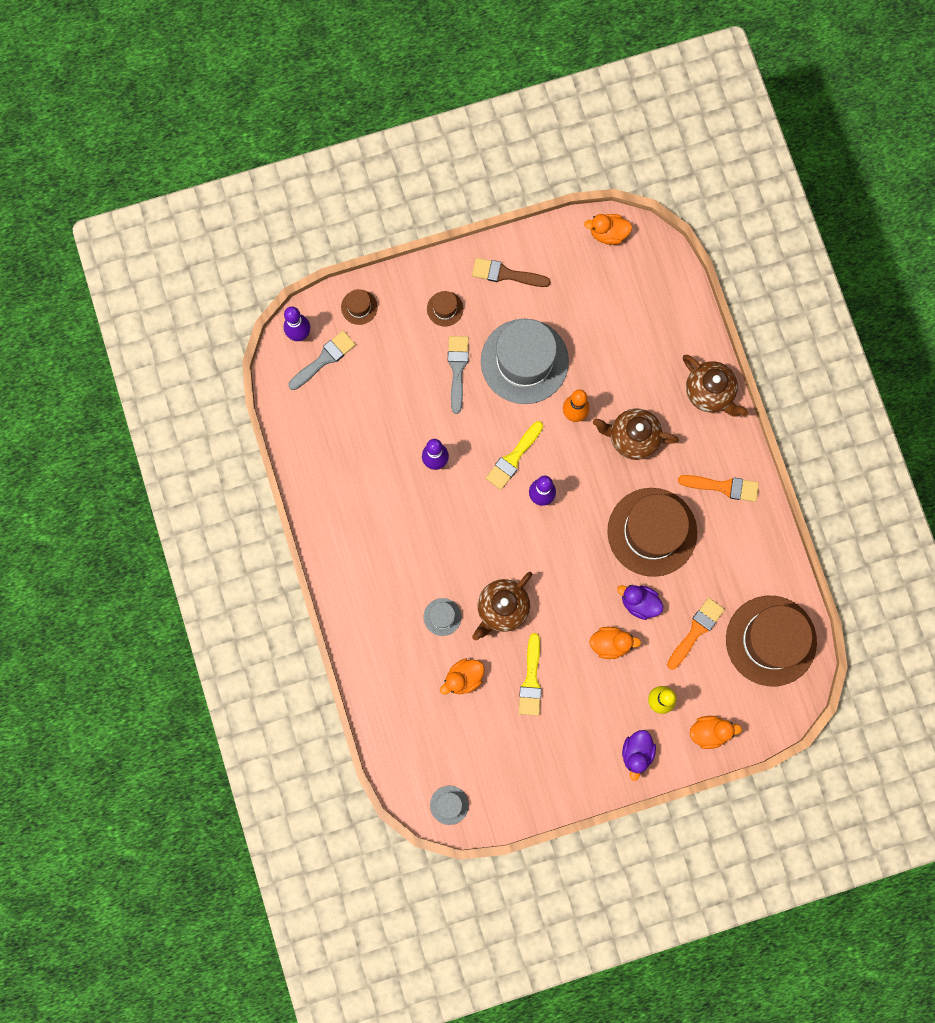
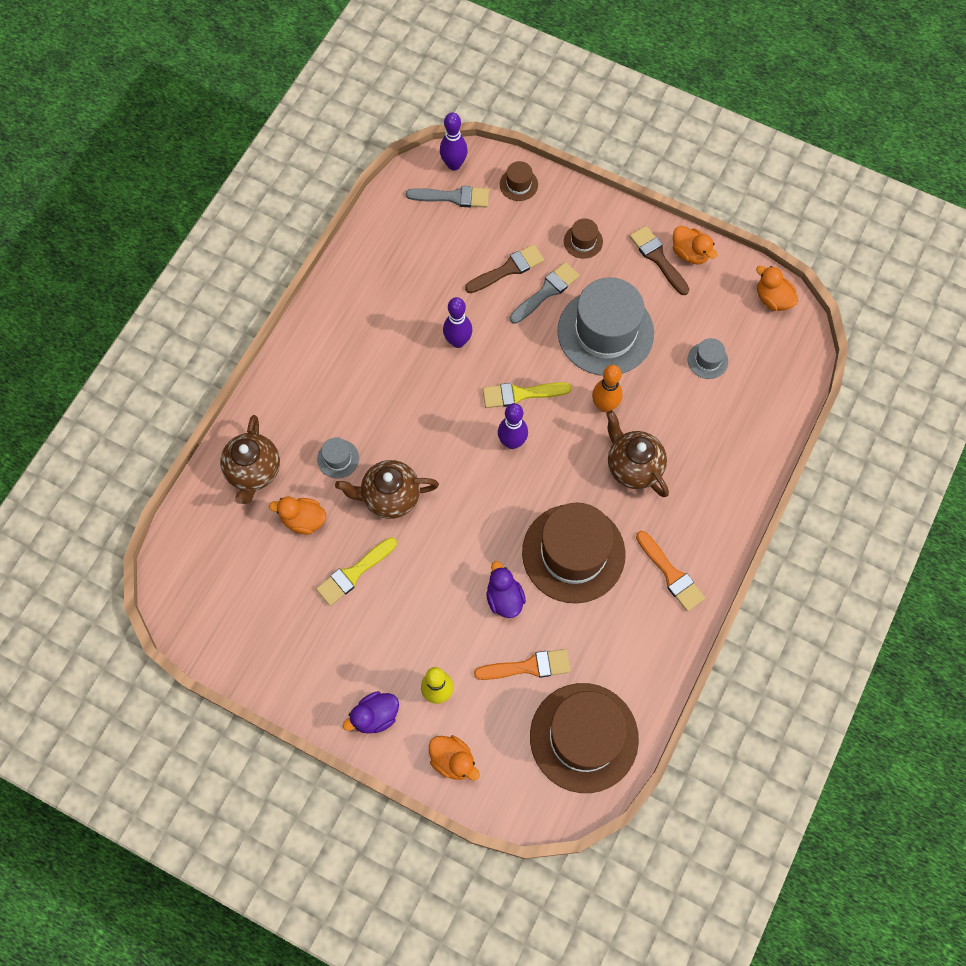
camera: 45 degrees right, 10 degrees down
grey hat [430,786,469,825] -> grey hat moved to [688,338,728,379]
orange duck [589,627,641,659] -> orange duck moved to [673,226,717,264]
brown teapot [683,355,748,417] -> brown teapot moved to [220,415,280,504]
none -> brown brush [465,244,544,293]

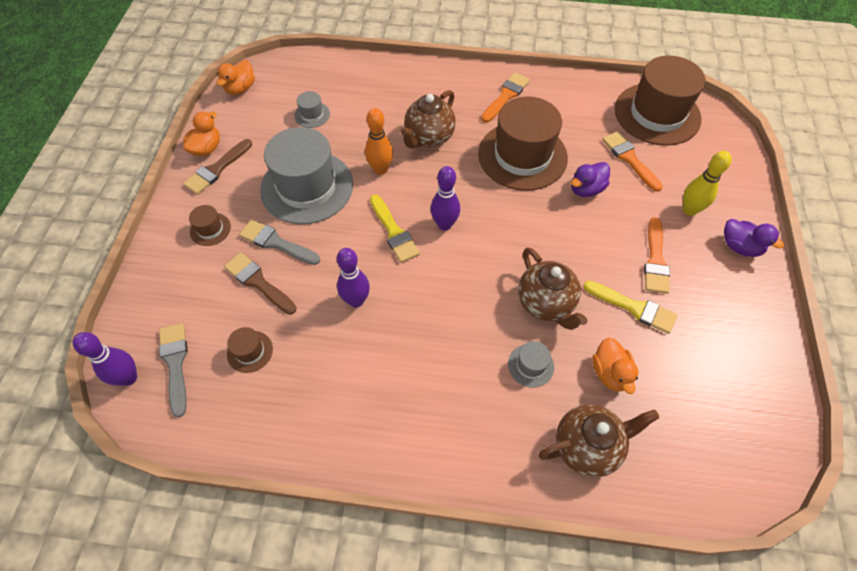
camera: 110 degrees left, 10 degrees down
orange duck [429,735,480,780] -> none
brown hat [500,161,538,201] -> brown hat moved to [227,327,273,373]
none -> orange brush [644,217,670,294]

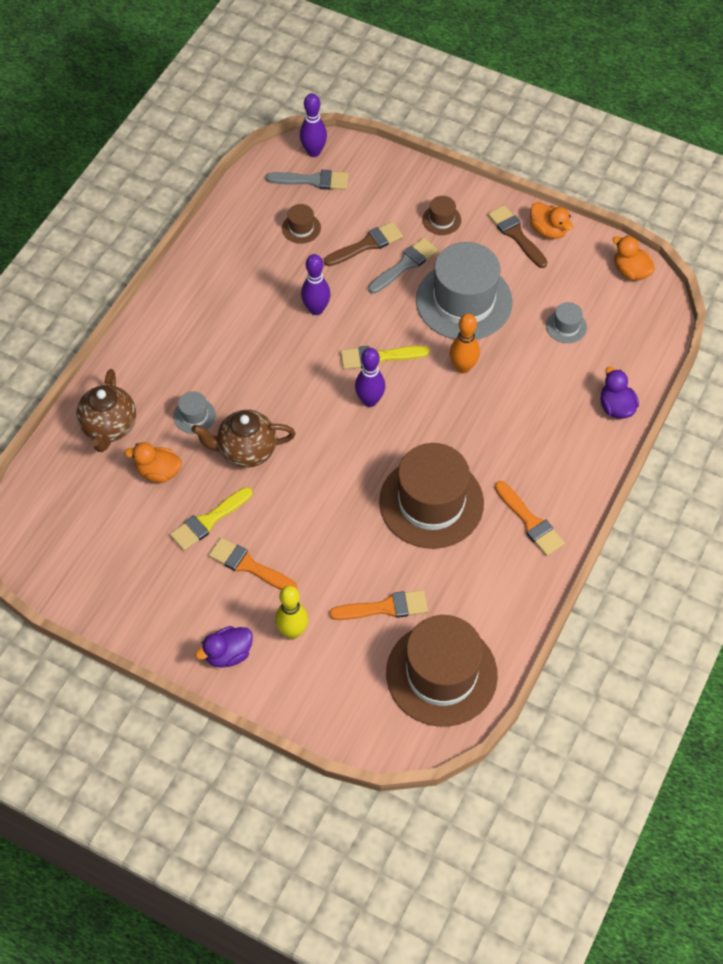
camera: 110 degrees right, 0 degrees up
brown teapot [400,90,456,149] -> none
purple duck [571,162,610,197] -> purple duck moved to [601,367,639,419]

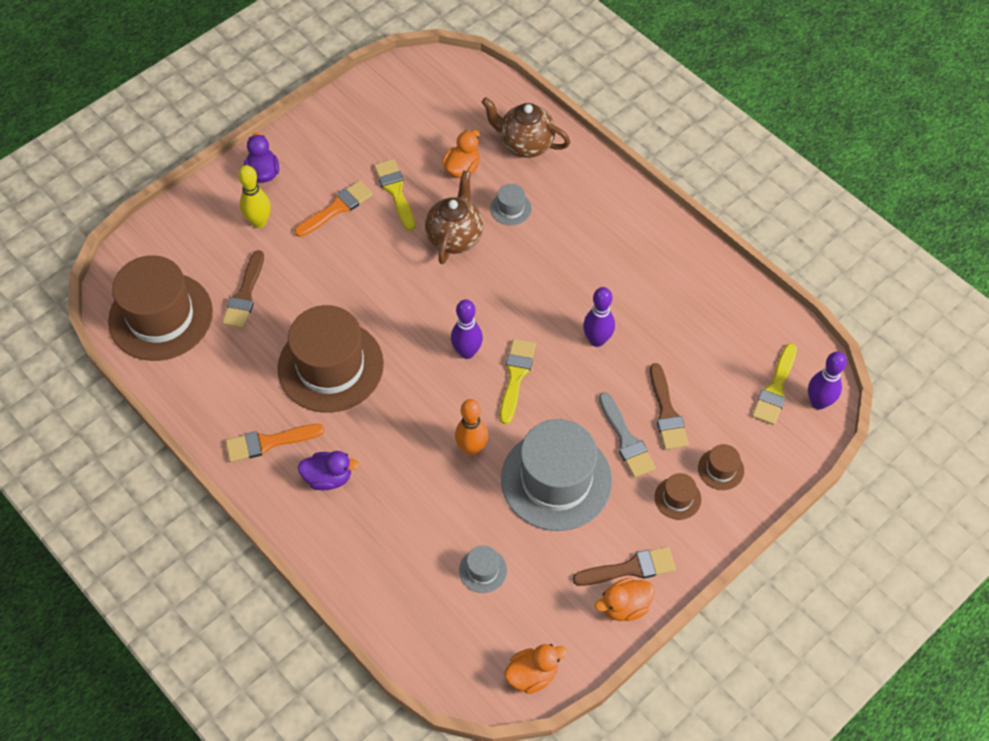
camera: 110 degrees right, 0 degrees up
grey brush [266,170,348,190] -> yellow brush [752,343,797,425]
brown hat [282,204,321,244] -> brown hat moved to [698,444,744,490]
orange brush [329,590,428,620] -> brown brush [222,250,264,328]
purple duck [601,367,639,419] -> purple duck moved to [298,451,359,490]

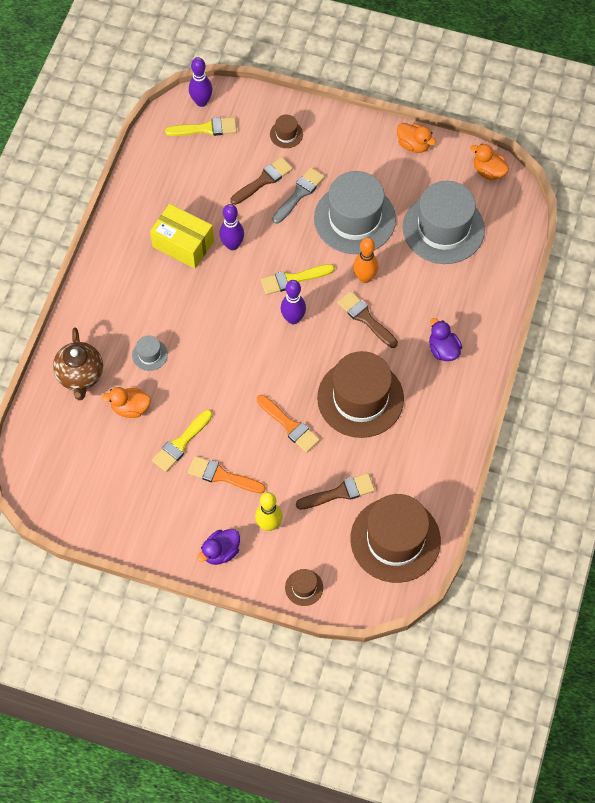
camera: 120 degrees left, 5 degrees up
orange brush [225,424,324,462] -> orange brush moved to [257,395,320,453]
brown teapot [425,171,483,264] -> none
grey hat [459,545,507,593] -> grey hat [403,181,485,264], size x2.39
brown brush [573,547,676,586] -> brown brush moved to [337,291,398,348]
brown hat [655,473,701,520] -> brown hat moved to [285,569,323,606]
none -> yellow box [150,204,214,268]

